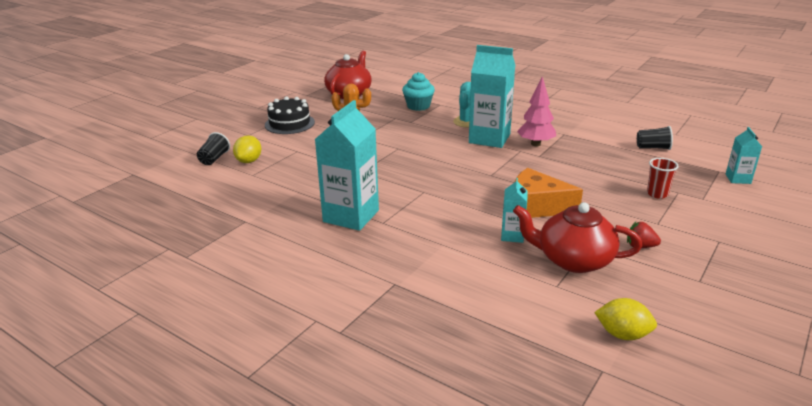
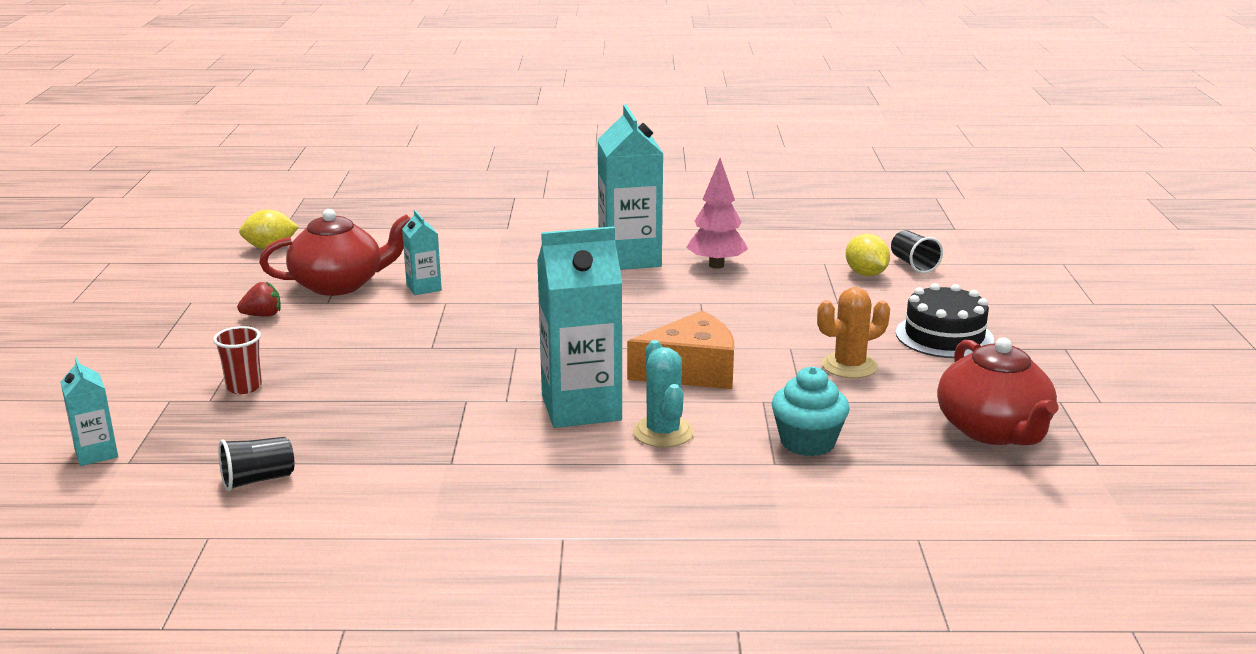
camera: 145 degrees right, 5 degrees down
orange cheese [514,168,583,218] -> orange cheese moved to [627,310,734,389]
pink tree [517,76,556,146] -> pink tree moved to [686,158,748,269]

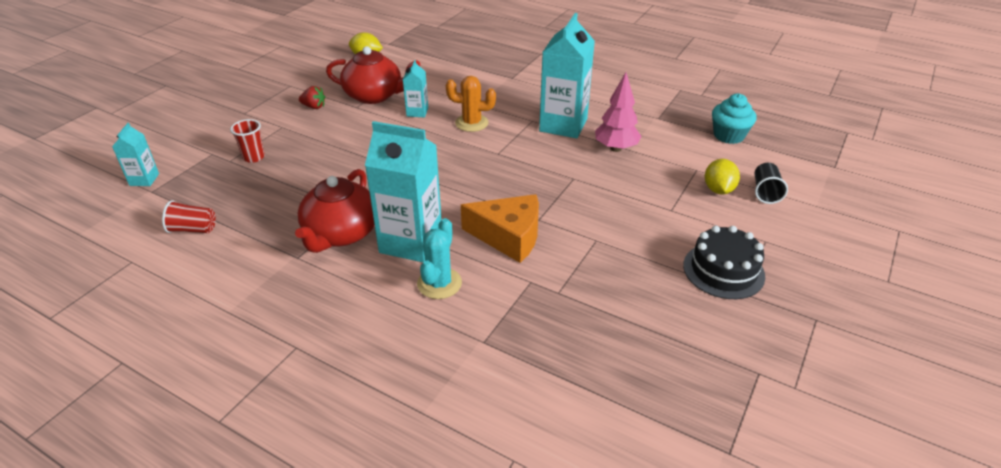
camera: 30 degrees right, 15 degrees up
black cup [219,437,294,491] -> red cup [162,200,216,233]
turquoise cupcake [772,367,850,456] -> turquoise cupcake moved to [712,94,757,144]
orange cactus [817,287,890,378] -> orange cactus moved to [446,76,496,132]
red teapot [937,337,1059,445] -> red teapot moved to [295,169,375,253]

